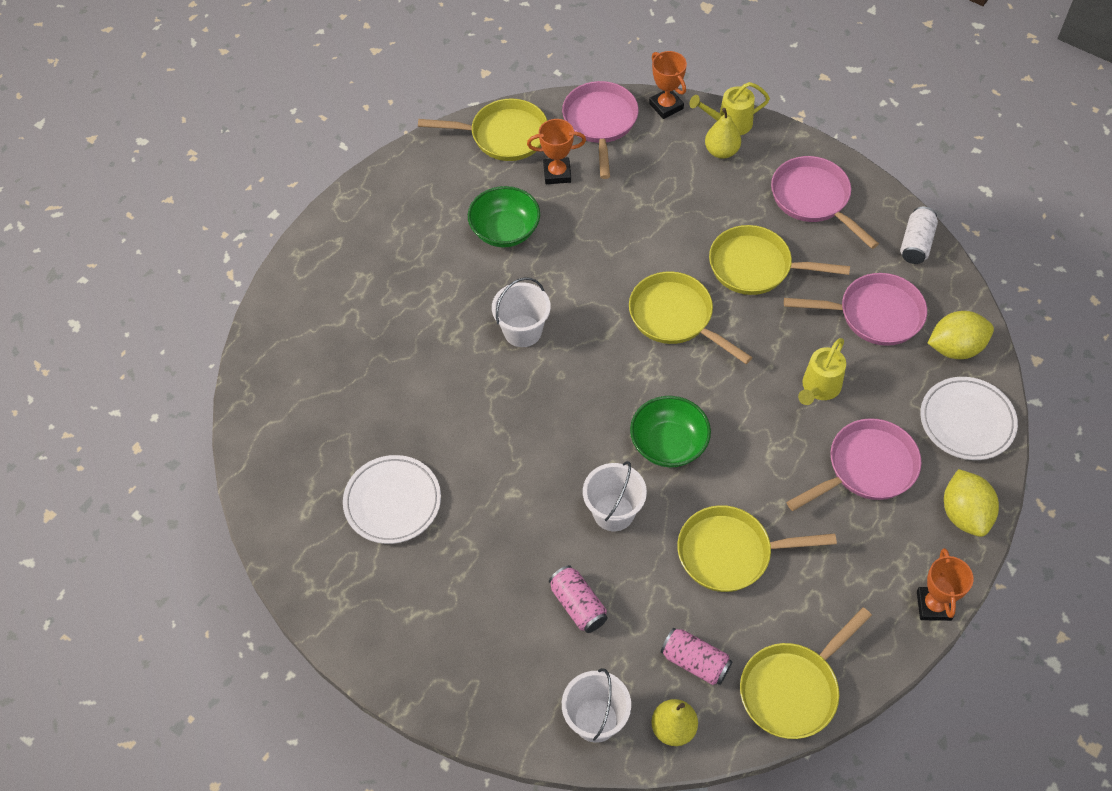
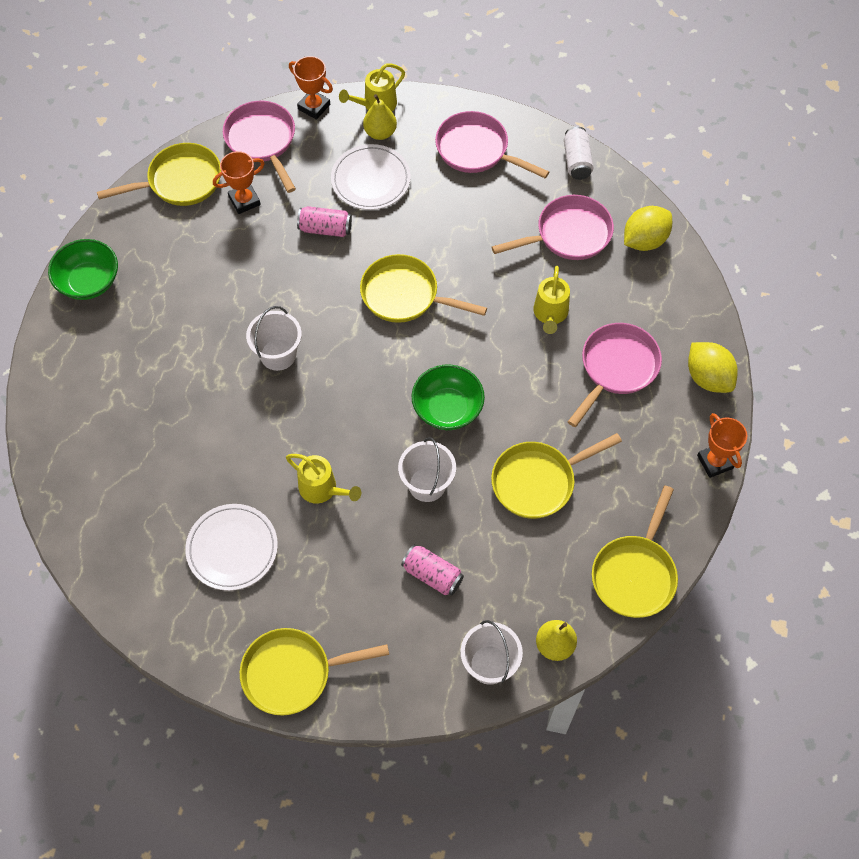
camera: 25 degrees left, 5 degrees up
green bowl [468,186,540,247] -> green bowl moved to [48,239,118,300]
pink can [661,628,732,685] -> pink can moved to [297,206,352,237]
yellow pan [709,225,850,295] -> yellow pan moved to [240,628,389,716]
white plate [920,377,1018,460] -> white plate moved to [331,144,411,210]
none -> yellow watering can [286,454,361,504]

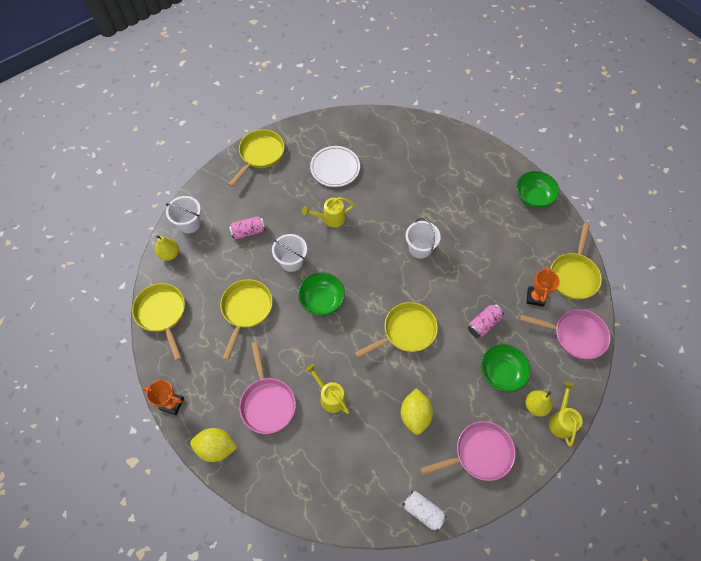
camera: 130 degrees right, 0 degrees up
orange trophy [289,56,333,120] -> none
white plate [331,144,411,210] -> green bowl [481,344,531,392]
pink pan [492,195,614,260] -> none
yellow lemon [624,206,672,251] -> yellow lemon moved to [401,388,433,435]

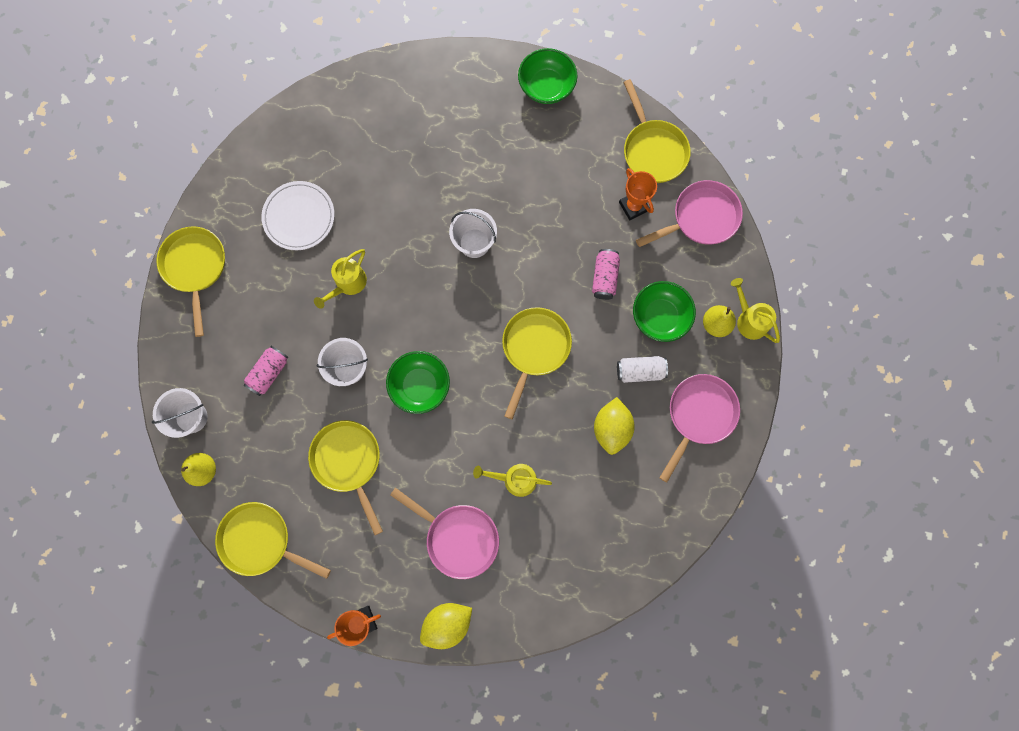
camera: 40 degrees left, 15 degrees up
yellow lemon [401,388,433,435] -> yellow lemon turned 45 degrees clockwise [594,397,635,455]
white can [402,491,447,531] -> white can moved to [617,356,668,383]

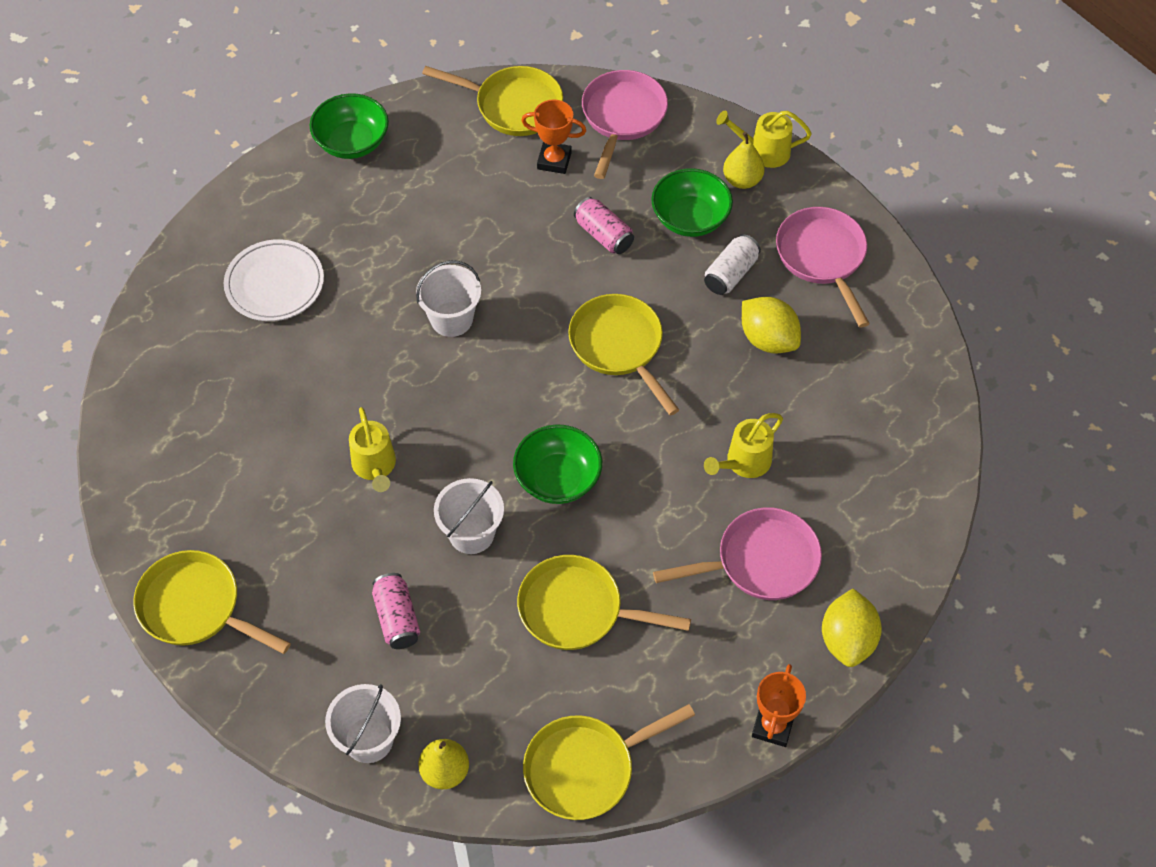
camera: 50 degrees left, 20 degrees down
white plate [261,181,335,250] -> white plate moved to [224,239,324,321]

